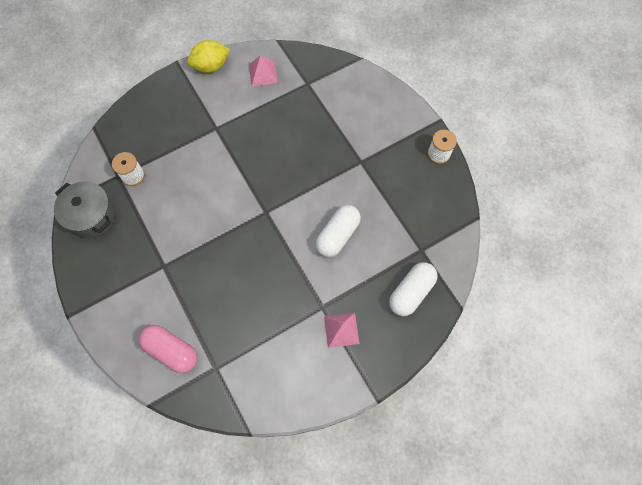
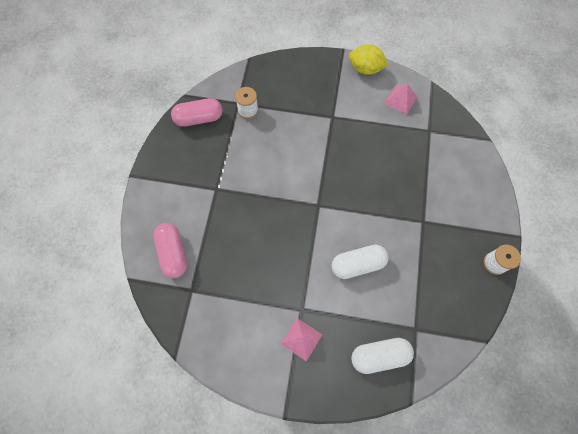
camera: 40 degrees right, 0 degrees up
grey pot [54,181,116,238] -> pink capsule [171,98,223,127]

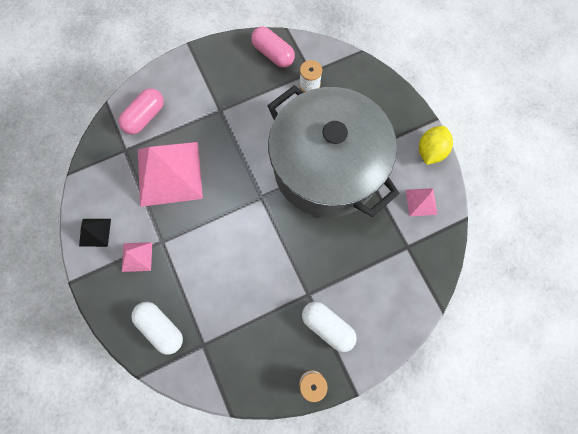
camera: 55 degrees right, 5 degrees up
white capsule [331,245,389,279] -> white capsule moved to [302,302,357,352]
yellow lemon [349,44,389,75] -> yellow lemon turned 45 degrees clockwise [419,126,453,165]
none -> black pyramid [79,219,111,247]
none -> pink pyramid [138,142,203,207]
none -> grey pot [268,85,399,218]

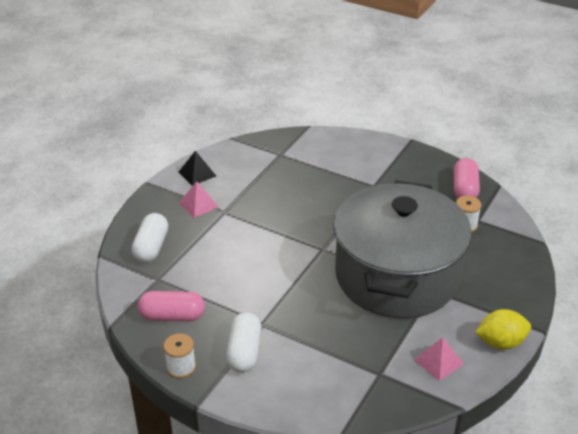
camera: 55 degrees right, 35 degrees down
pink capsule [119,88,164,134] -> pink capsule moved to [138,291,205,321]
pink pyramid [138,142,203,207] -> none

